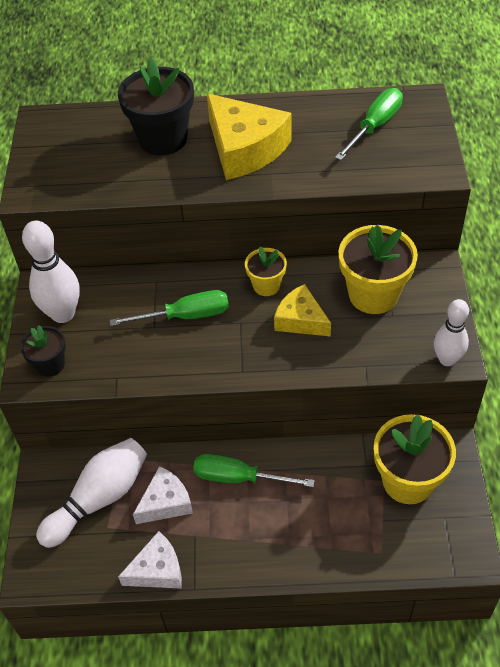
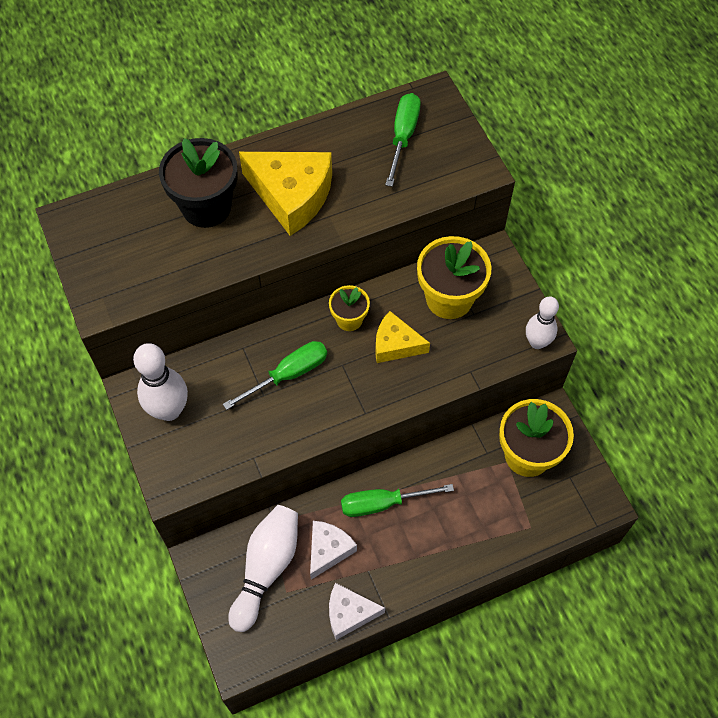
camera: 25 degrees left, 10 degrees up
black flower pot [20,326,66,377] -> none
white cheese [118,531,182,589] -> white cheese turned 135 degrees counterclockwise [329,583,385,640]

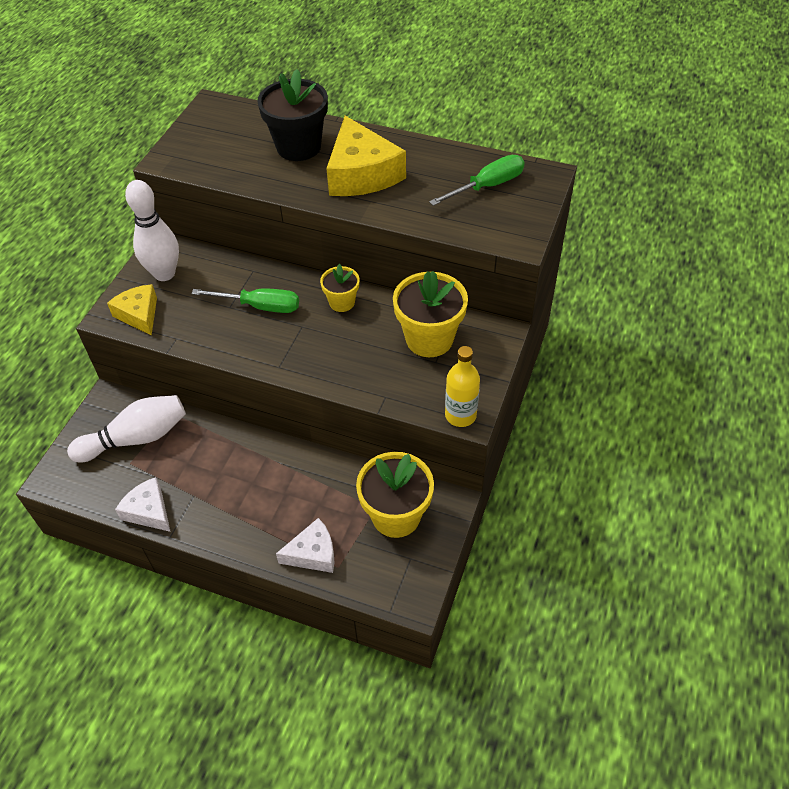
camera: 45 degrees right, 10 degrees down
white cheese [310,521,357,580] -> white cheese moved to [276,518,334,573]
green screwdriver [341,484,454,517] -> none
yellow cheese [375,311,430,363] -> yellow cheese moved to [107,284,157,336]
white bowling pin [526,296,559,349] -> yellow bottle [445,346,480,427]

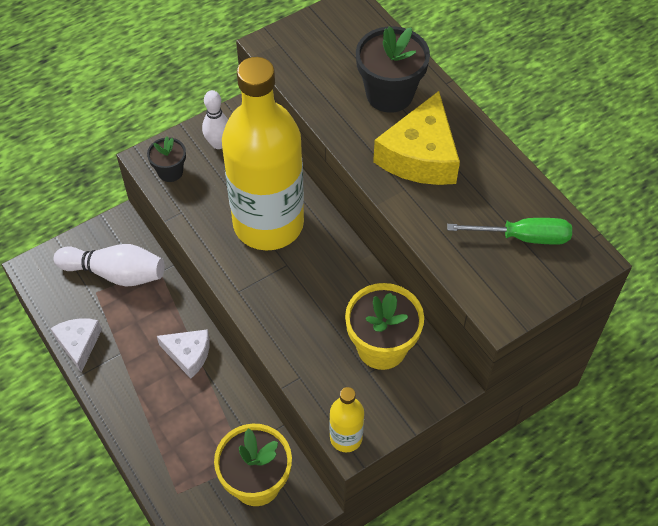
camera: 35 degrees right, 5 degrees up
yellow cheese [107,284,157,336] -> black flower pot [147,136,186,182]
white bowling pin [125,180,179,281] -> white bowling pin [202,90,228,149], size x0.67
green screwdriver [191,288,299,313] -> yellow bottle [222,57,304,250]
white cheese [276,518,334,573] -> white cheese moved to [157,329,210,379]
yellow flower pot [320,264,360,312] -> none

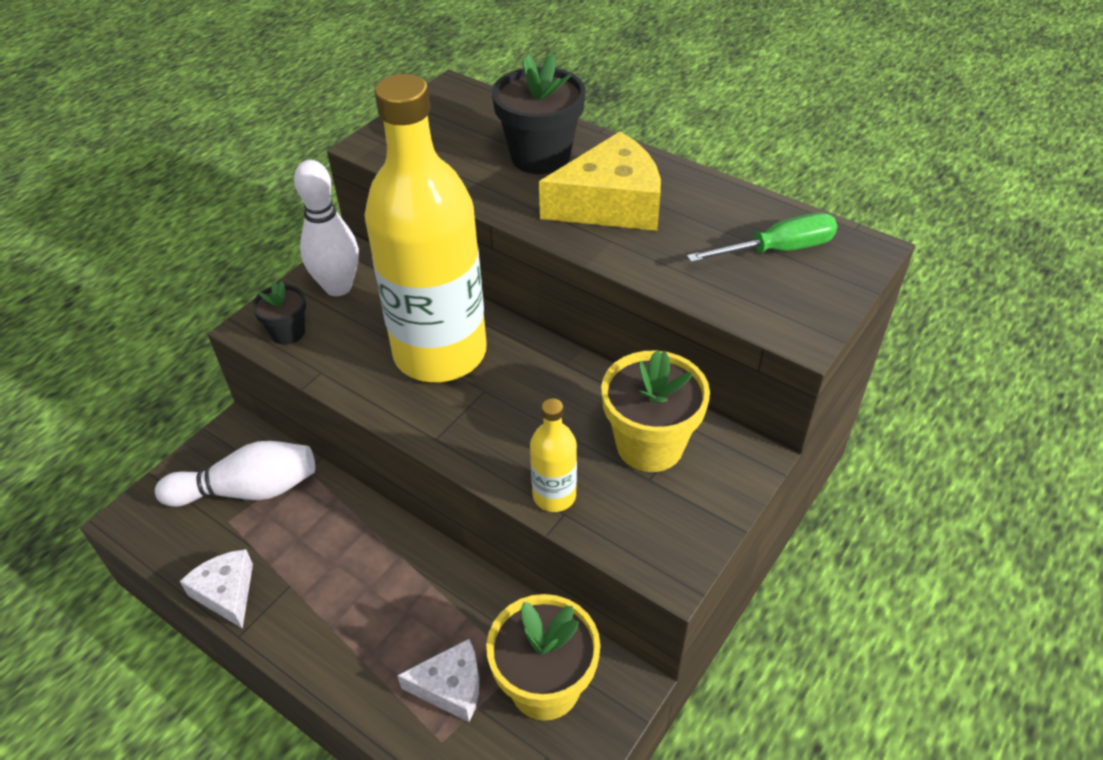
camera: 20 degrees left, 10 degrees down
white cheese [157,329,210,379] -> white cheese moved to [397,639,479,722]
white bowling pin [202,90,228,149] -> white bowling pin [294,160,359,296], size x1.50
yellow bottle [330,387,364,452] -> yellow bottle moved to [530,398,577,512]
yellow cheese [373,91,460,185] -> yellow cheese turned 105 degrees counterclockwise [539,131,661,231]

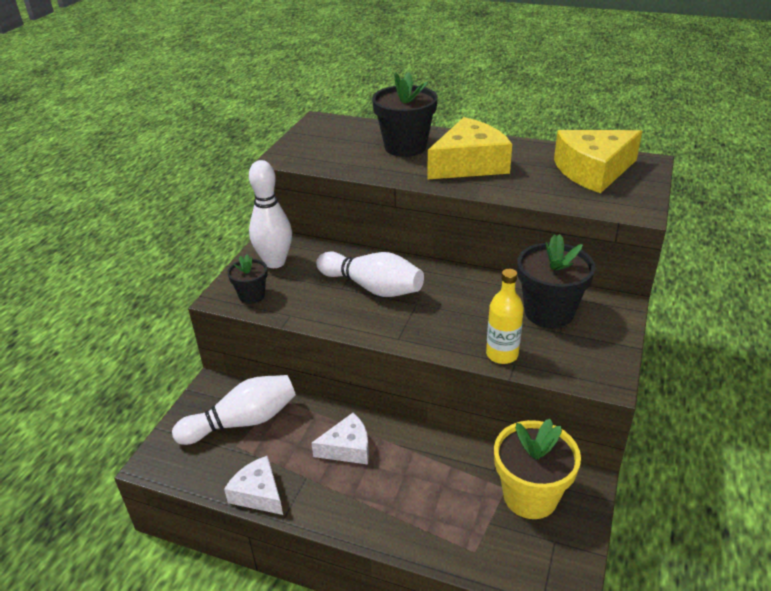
camera: 15 degrees left, 10 degrees down
yellow bottle [365,74,487,382] -> white bowling pin [316,252,424,297]
white cheese [397,639,479,722] -> white cheese moved to [311,413,369,465]
yellow flower pot [601,350,710,472] -> black flower pot [517,234,596,328]
green screwdriver [687,213,838,262] -> yellow cheese [554,130,642,193]

